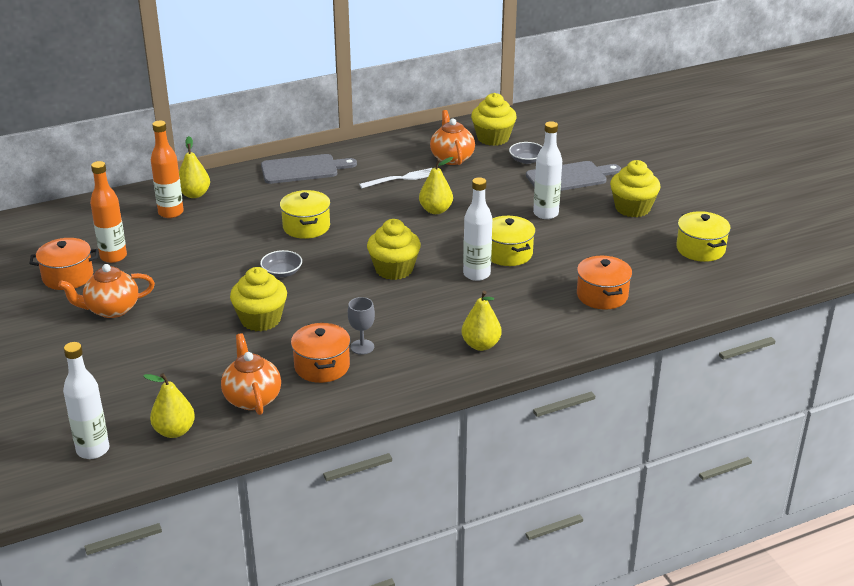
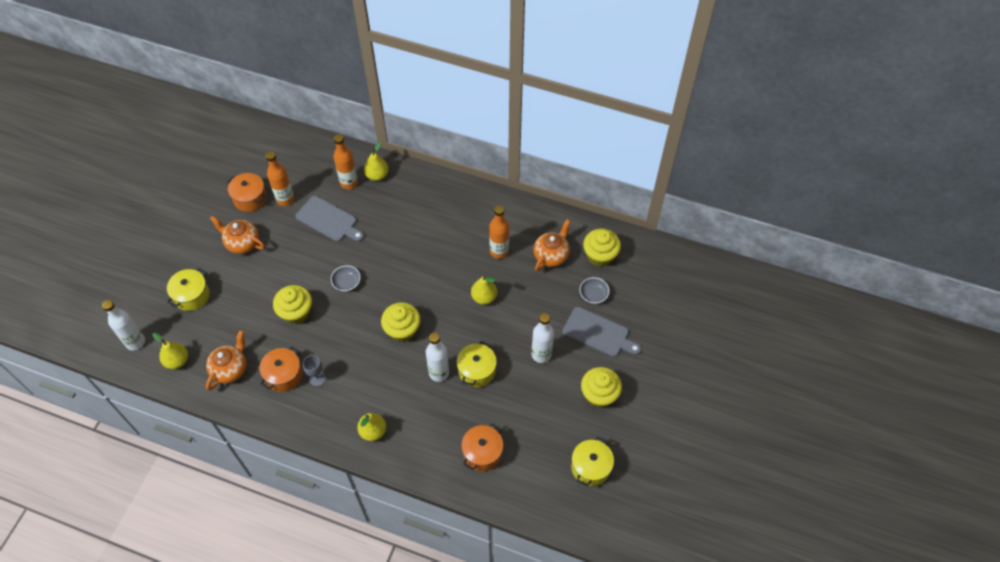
camera: 45 degrees right, 25 degrees up
grey cutting board [261,154,357,184] -> grey cutting board moved to [295,196,364,242]
yellow pot [280,190,331,239] -> yellow pot moved to [167,268,210,311]
white fork [359,168,433,188] -> orange bottle [489,205,509,259]

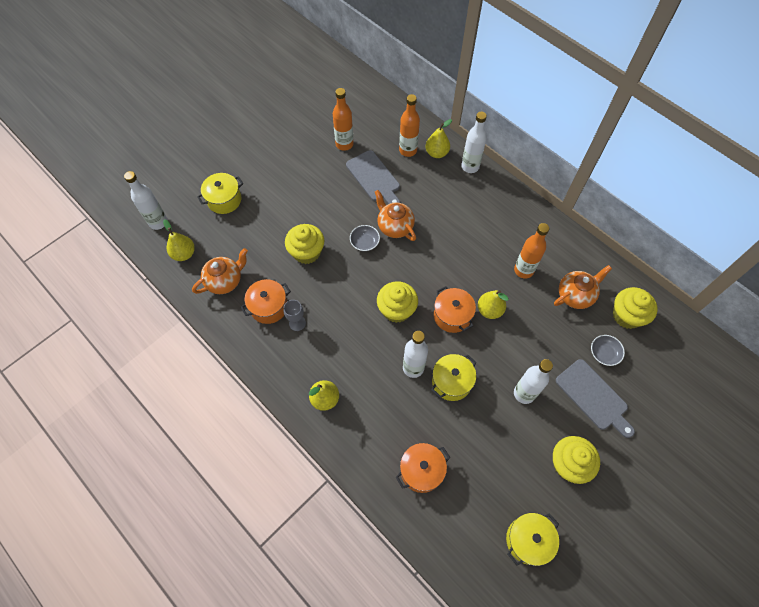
camera: 25 degrees right, 5 degrees up
orange teapot [210,216,265,254] -> orange teapot moved to [375,190,416,241]
orange pot [227,173,267,212] -> orange pot moved to [434,286,476,333]
none -> white bottle [461,112,487,173]

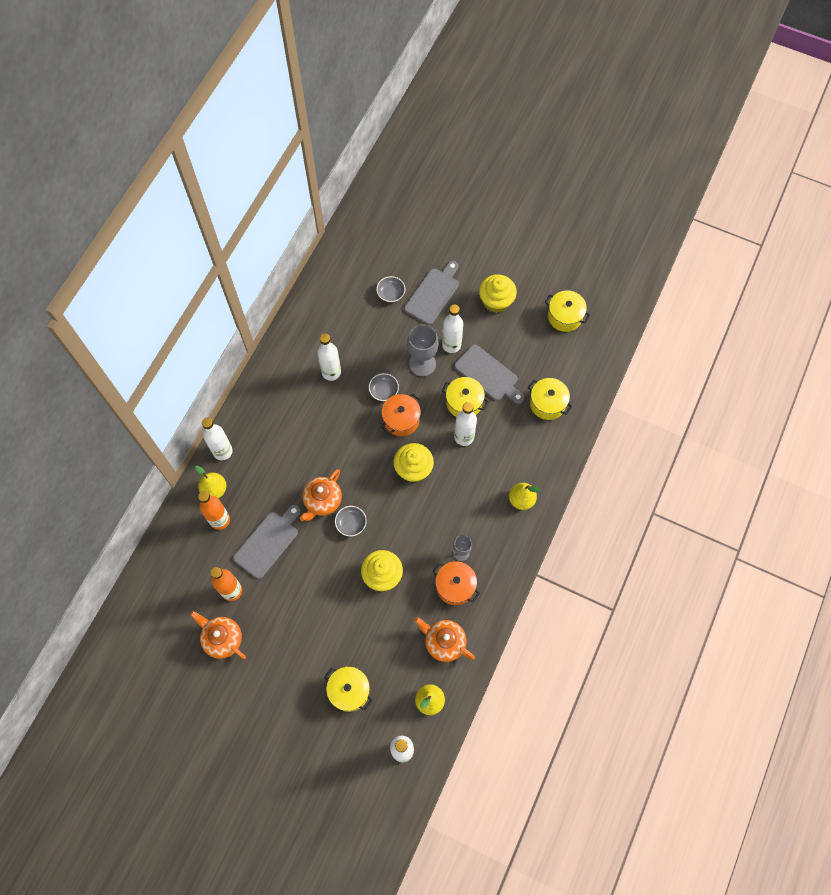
camera: 110 degrees left, 5 degrees up
orange pot [396,443,451,493] -> yellow pot [528,378,572,420]
yellow pear [478,290,509,319] -> grey bowl [369,373,399,401]
orange bottle [514,223,549,279] -> white bottle [317,334,341,381]
orange teapot [554,265,612,309] -> orange teapot moved to [190,611,246,659]
yellow cupcake [613,287,658,329] -> none
none -> grey goblet [407,324,439,377]
none -> grey cutting board [454,345,524,404]

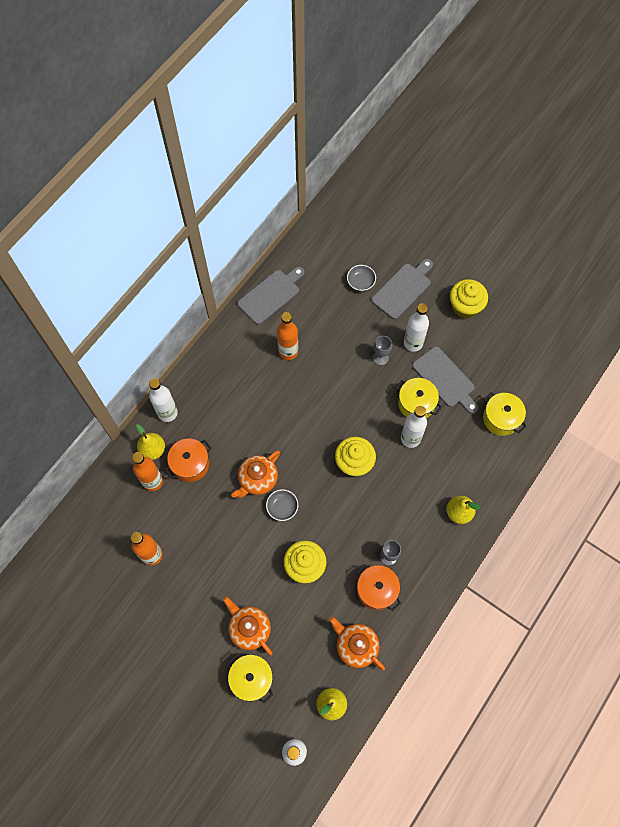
camera: 10 degrees right, 0 degrees up
orange teapot [190,611,246,659] -> orange teapot moved to [223,596,272,655]
grey cutting board [233,505,301,579] -> grey cutting board moved to [237,267,305,325]
white bottle [317,334,341,381] -> orange bottle [277,312,298,360]
grey bowl [369,373,399,401] -> none
orange pot [381,394,421,436] -> orange pot moved to [165,439,211,482]
grey goblet [407,324,439,377] -> grey goblet [373,336,392,365], size x0.58
yellow pot [545,291,590,332] -> none

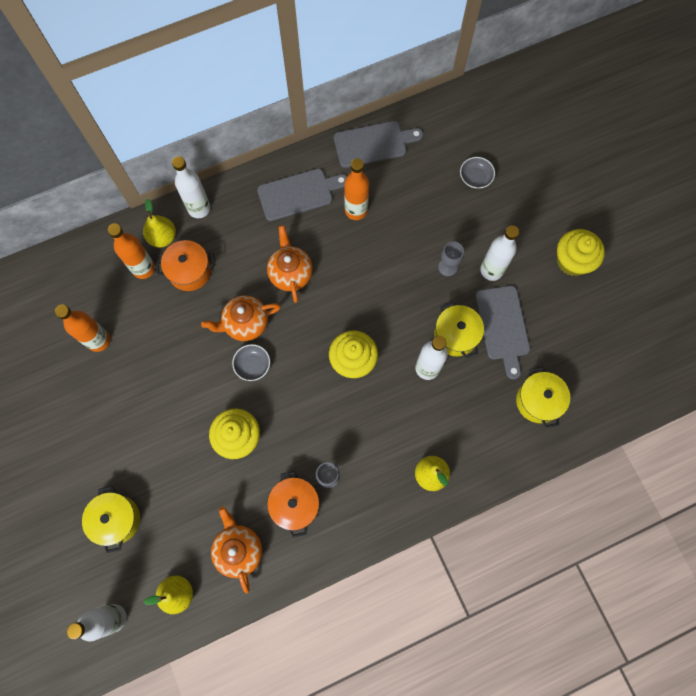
camera: 30 degrees right, 5 degrees up
orange teapot [223,596,272,655] -> orange teapot moved to [267,225,313,303]
grey cutting board [371,259,433,319] -> grey cutting board moved to [257,169,347,221]

